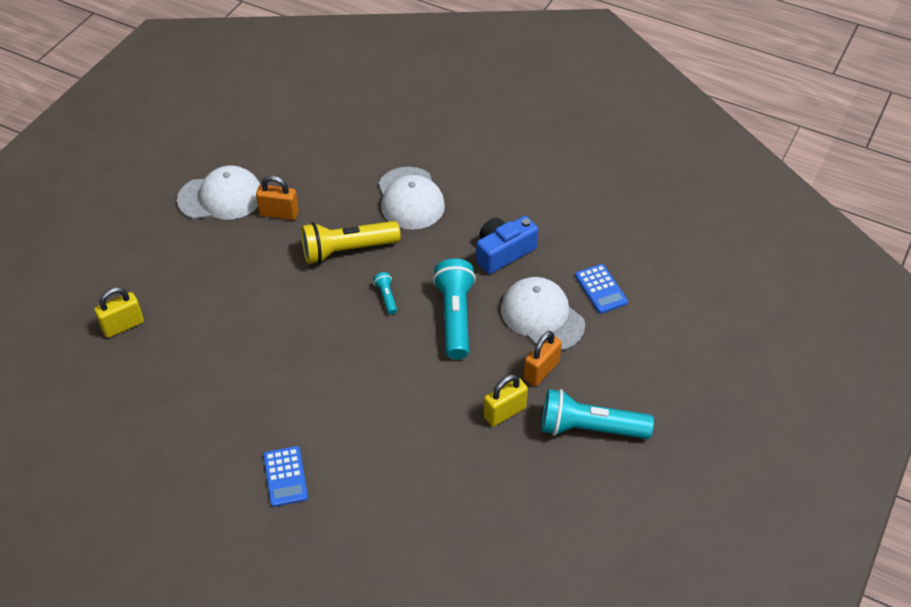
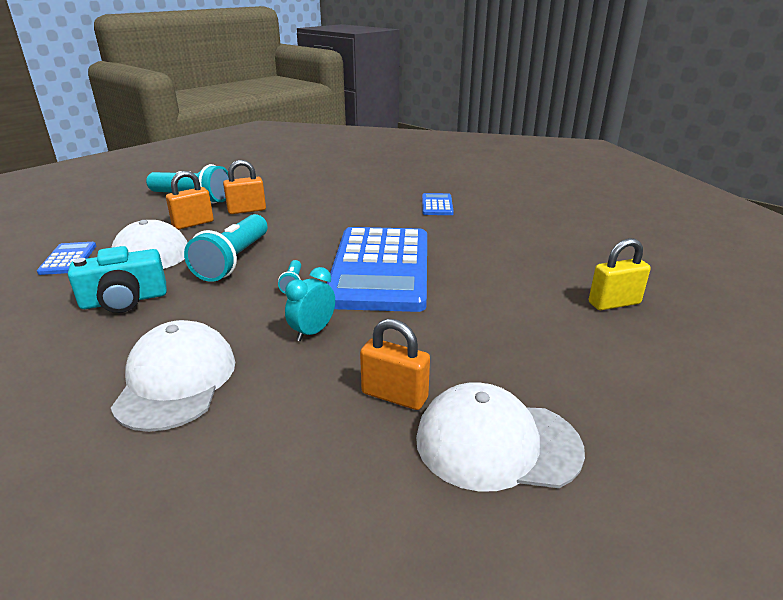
camera: 165 degrees left, 20 degrees down
yellow flashlight [301,221,401,264] -> turquoise clock [285,267,335,341]
blue camera [476,216,538,274] -> turquoise camera [68,246,167,313]
yellow padlock [484,374,528,427] -> orange padlock [223,160,266,214]
none -> blue calculator [327,227,427,312]

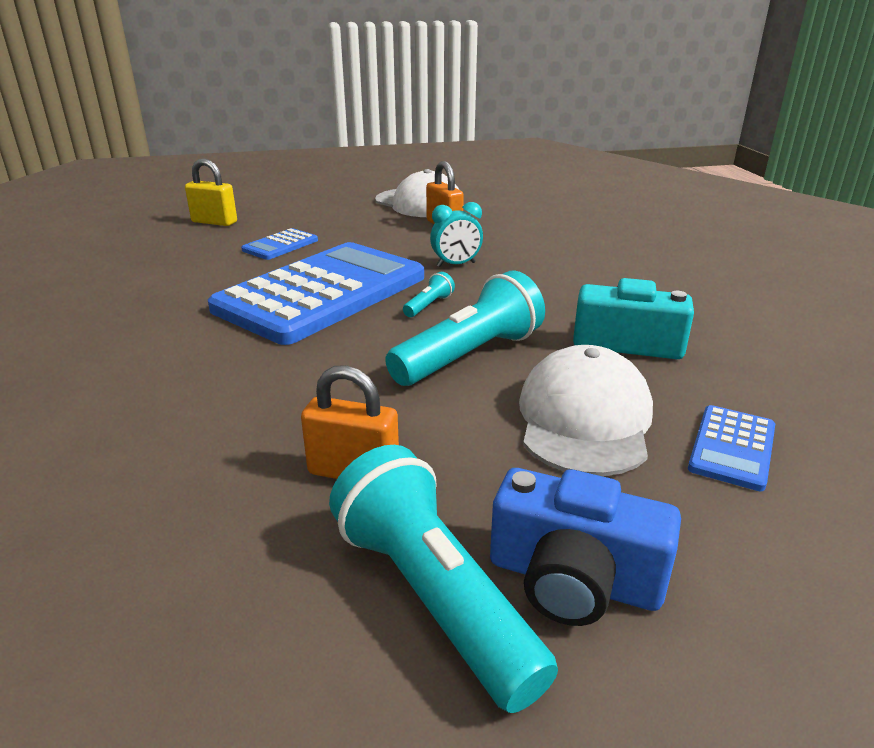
camera: 145 degrees left, 0 degrees up
white cap [111,320,235,432] -> none
orange padlock [166,171,214,229] -> none
blue calculator [422,193,454,215] -> blue calculator moved to [241,228,318,260]
none -> blue camera [490,468,681,626]

